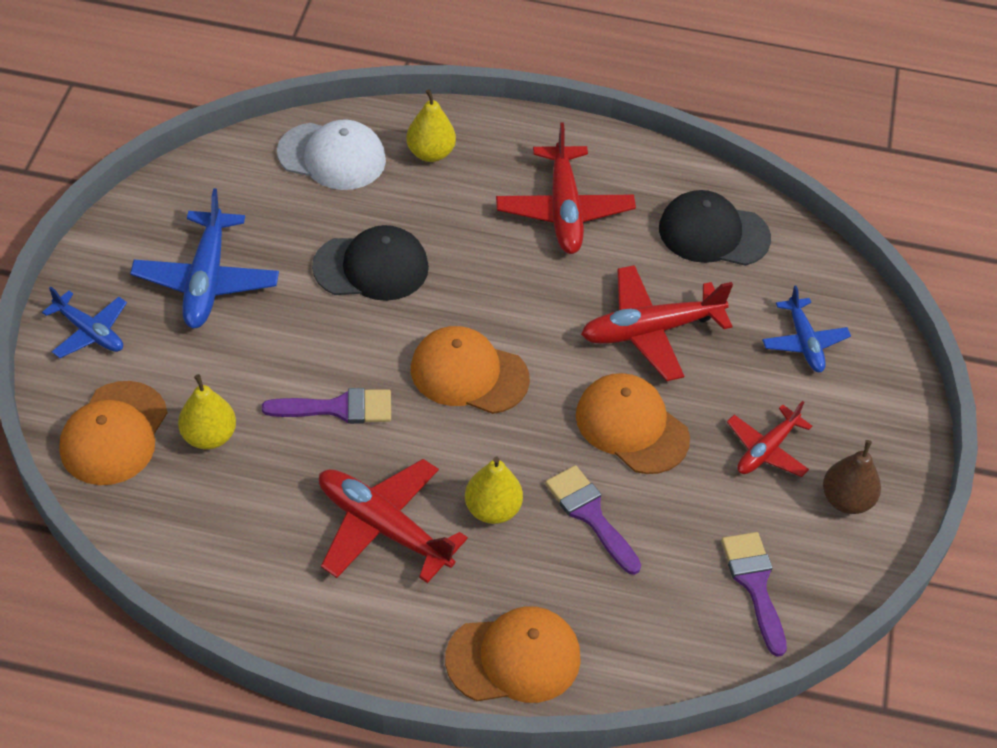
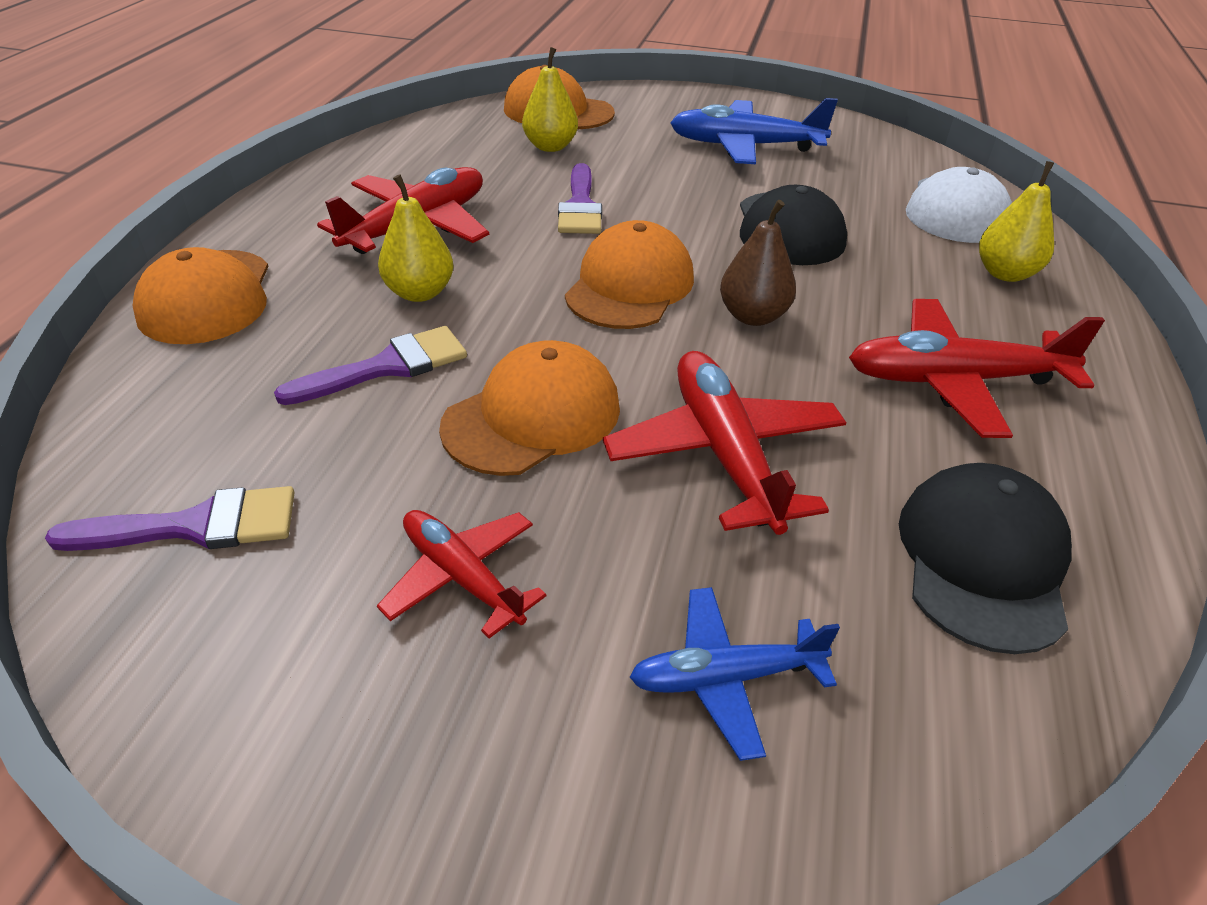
camera: 95 degrees right, 10 degrees down
blue plane [42,287,127,358] -> none
brown pear [823,440,881,514] -> brown pear moved to [720,200,796,326]

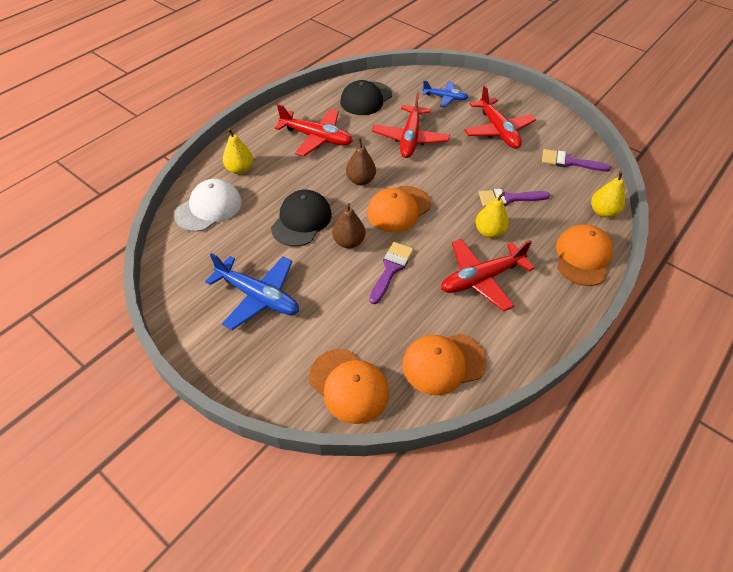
camera: 155 degrees left, 10 degrees up
red plane [377,510,547,638] -> red plane [464,85,536,149], size x1.63
orange cap [439,340,620,476] -> orange cap moved to [402,334,487,396]
yellow pear [522,47,578,152] -> yellow pear moved to [591,171,625,218]
none -> brown pear [332,203,366,248]

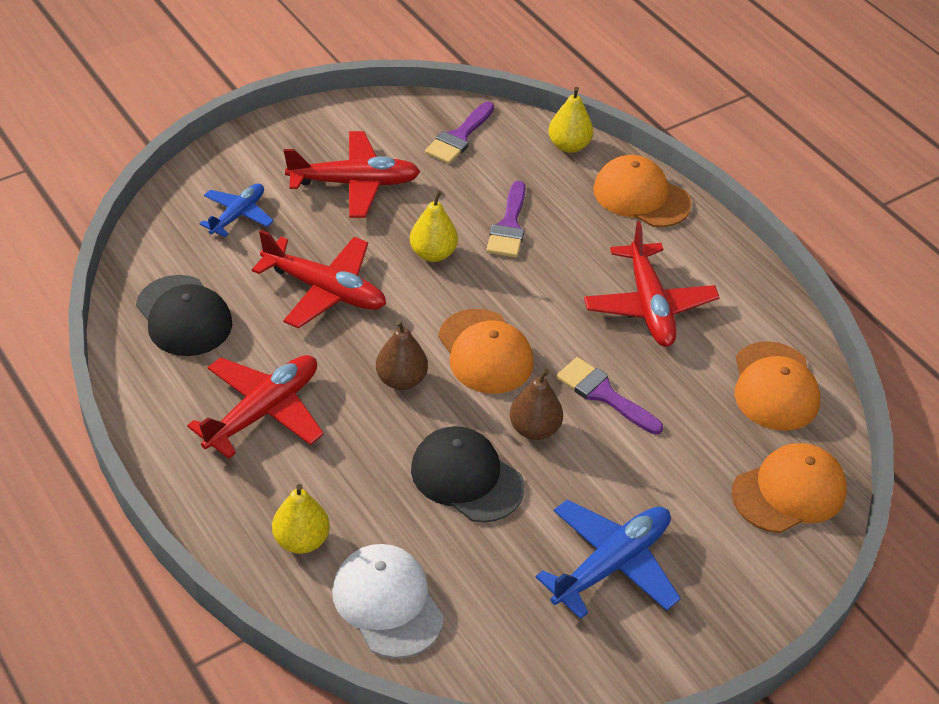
camera: 75 degrees left, 5 degrees down
yellow pear [475,192,509,238] -> yellow pear moved to [410,190,458,262]

